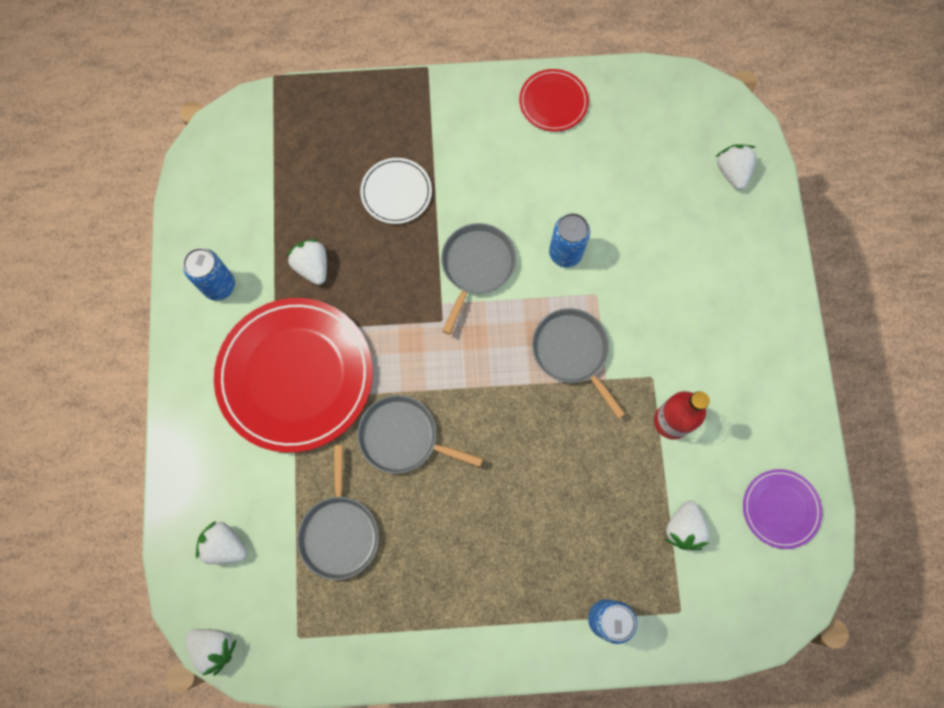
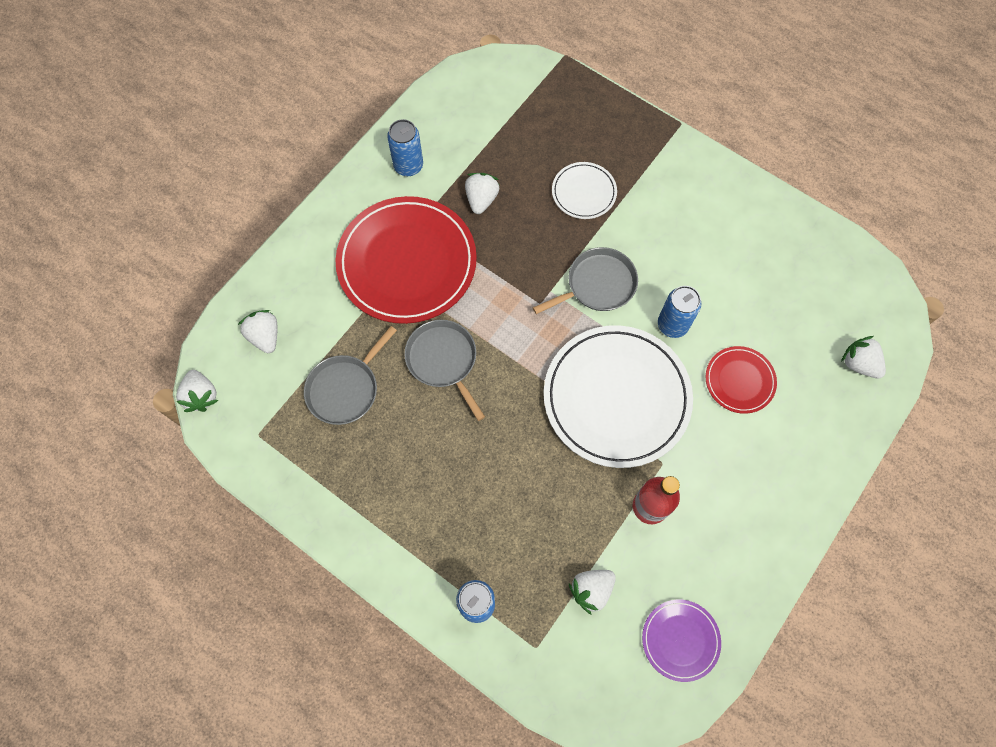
camera: 40 degrees right, 5 degrees down
red plate [519,69,589,132] -> red plate moved to [706,346,777,414]
grey pan [532,308,625,419] -> white plate [544,325,693,468]
white strawberry [715,144,756,190] -> white strawberry turned 75 degrees counterclockwise [841,336,886,378]

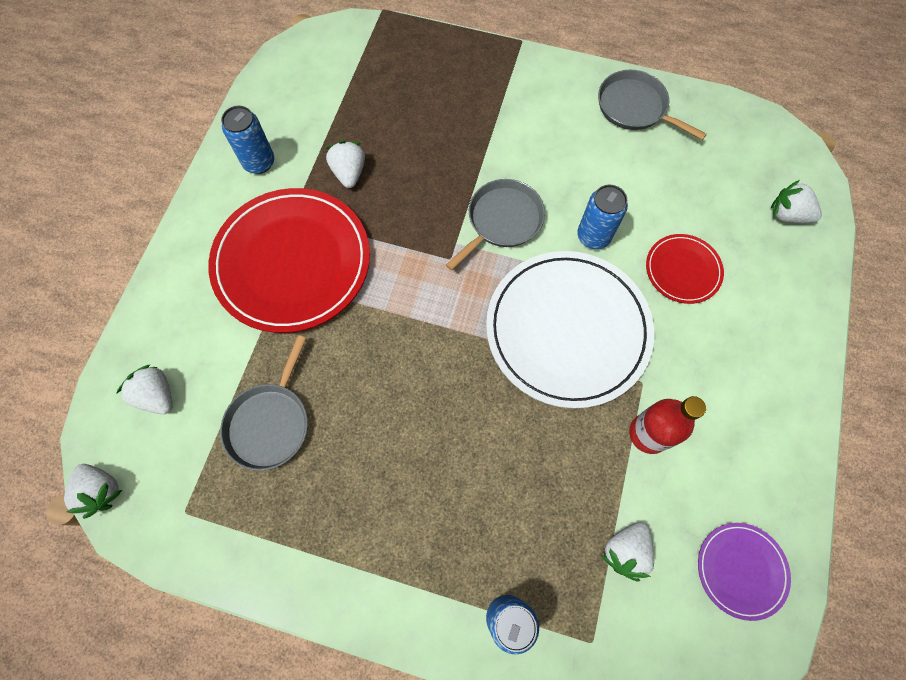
camera: 20 degrees left, 0 degrees up
grey pan [404,320,485,421] -> grey pan moved to [598,70,707,140]
white plate [552,162,617,219] -> none

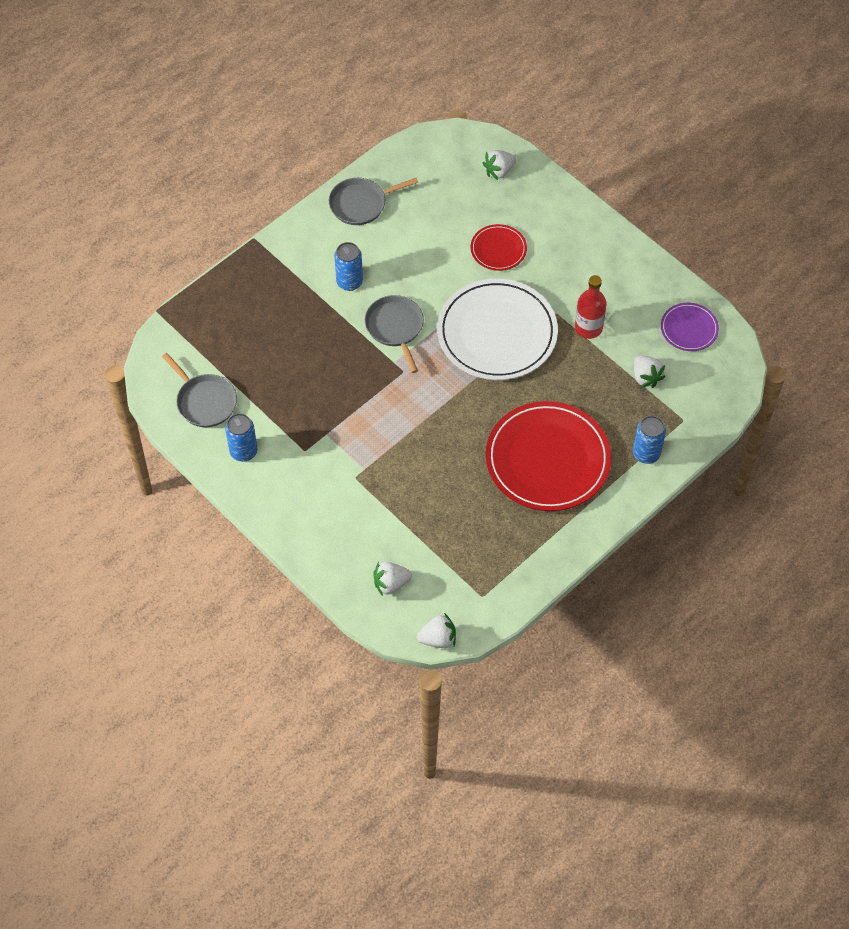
camera: 60 degrees left, 10 degrees down
red plate [208,188,370,333] -> red plate moved to [486,401,611,511]
grey pan [220,335,308,471] -> grey pan moved to [162,353,237,427]
white strawberry [325,141,365,188] -> none
blue can [577,185,628,249] -> blue can moved to [334,242,363,291]

